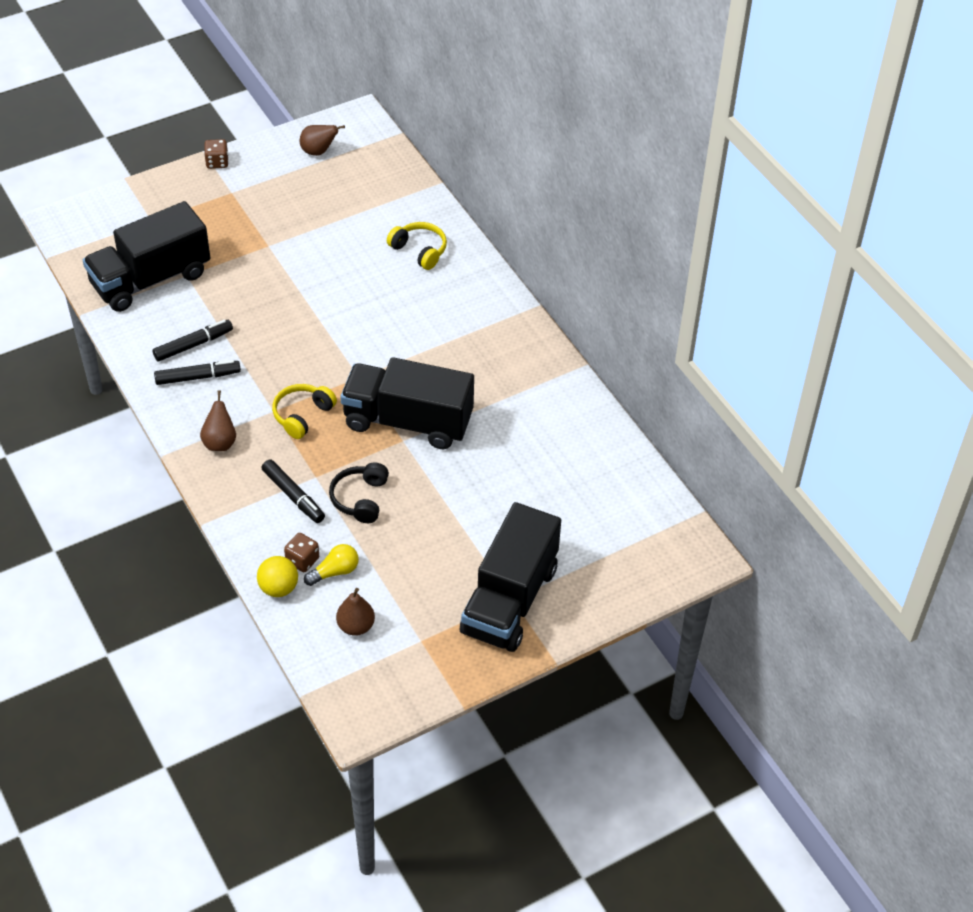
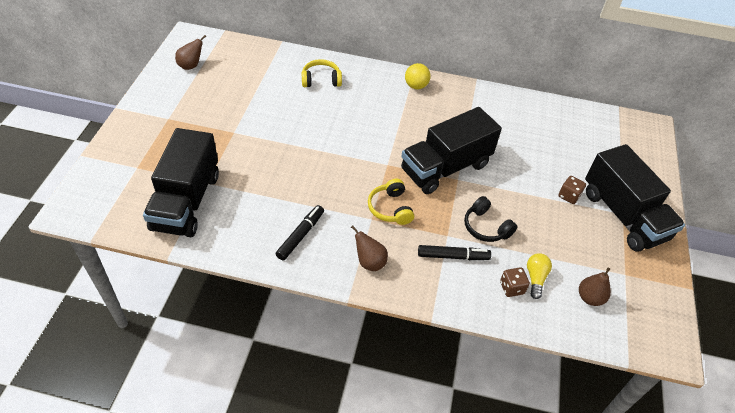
camera: 50 degrees left, 0 degrees up
black marker [153,320,233,362] -> none
brown dice [204,139,228,169] -> brown dice moved to [558,176,586,204]
yellow ball [257,556,298,597] -> yellow ball moved to [405,63,430,89]

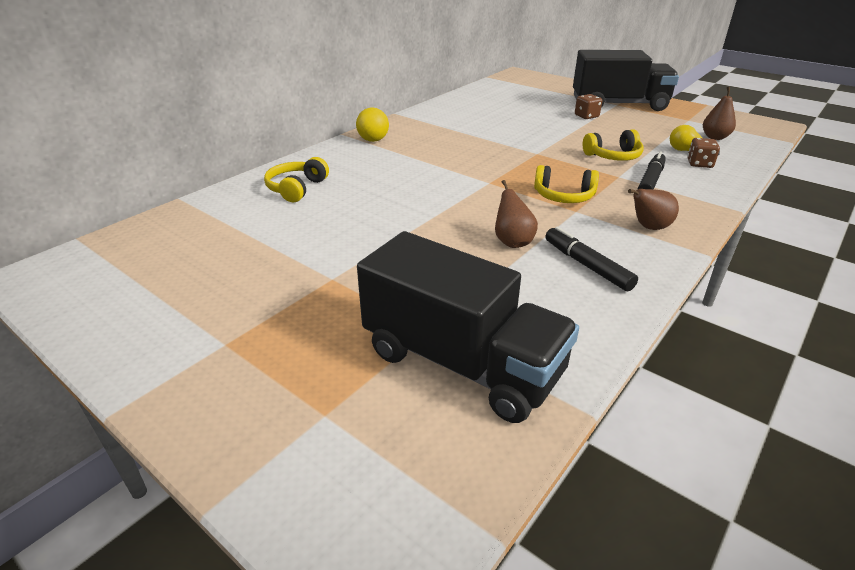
camera: 60 degrees left, 15 degrees down
brown pear [175,35,206,70] -> brown pear moved to [495,180,538,248]
black truck [401,107,502,194] -> none
black headphones [464,196,517,242] -> yellow headphones [583,129,644,161]

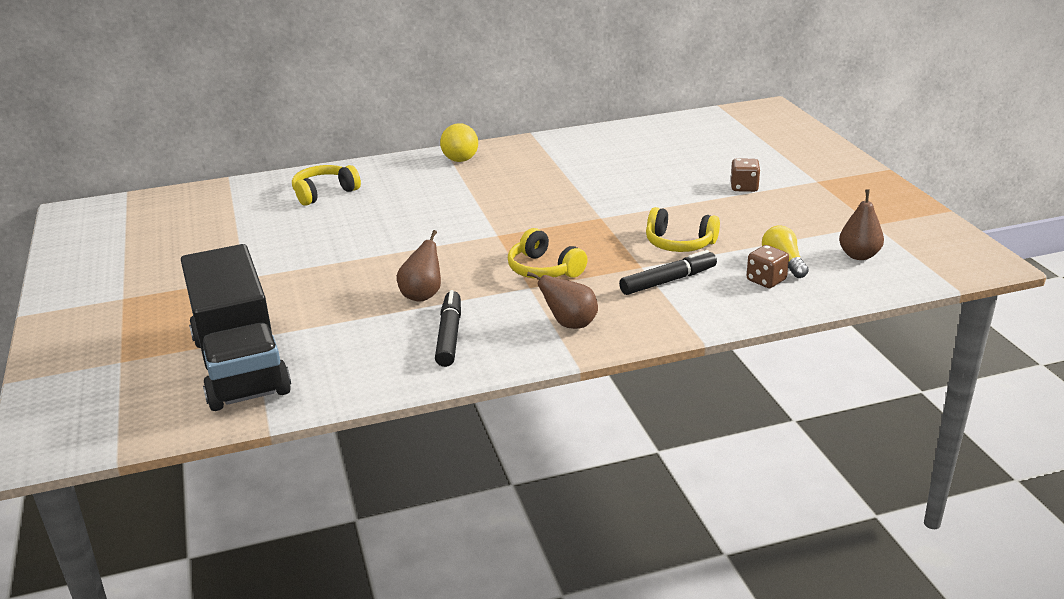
camera: 35 degrees right, 5 degrees down
black truck [573,50,679,111] -> none

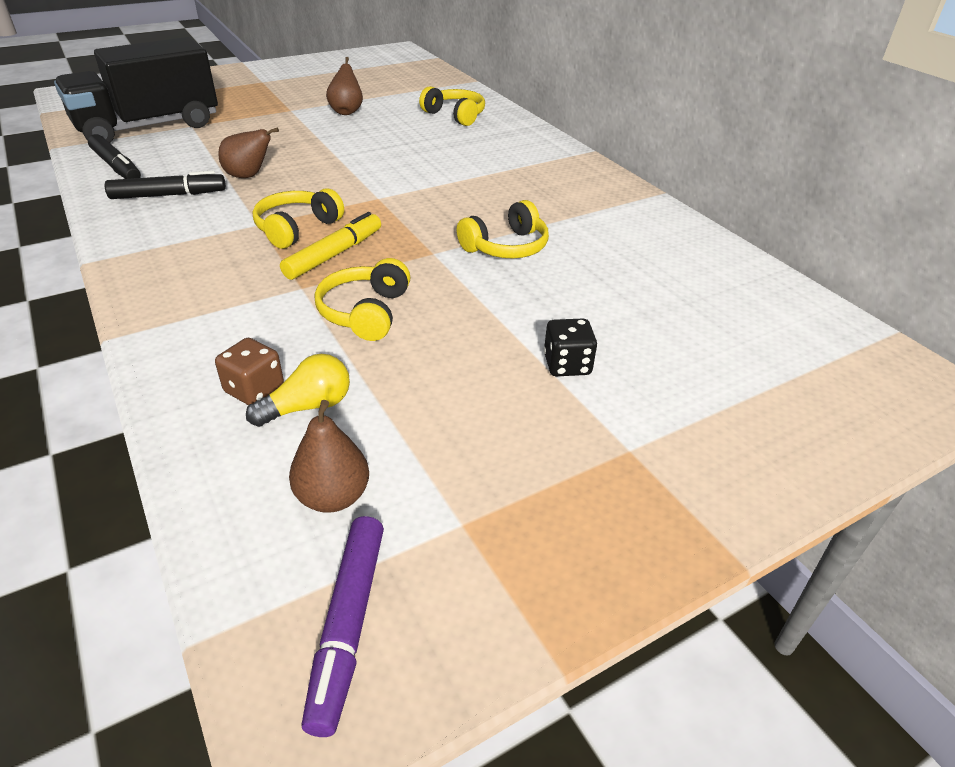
camera: 75 degrees right, 10 degrees up
yellow ball [440,123,478,162] -> none
brown pear [527,271,598,329] -> brown pear moved to [326,57,363,115]
black marker [619,250,717,295] -> black marker moved to [88,134,141,179]
brown dice [731,158,760,192] -> black dice [544,318,597,376]
none -> yellow marker [280,212,381,280]
none -> purple marker [302,516,384,737]
none -> yellow headphones [456,200,549,258]

